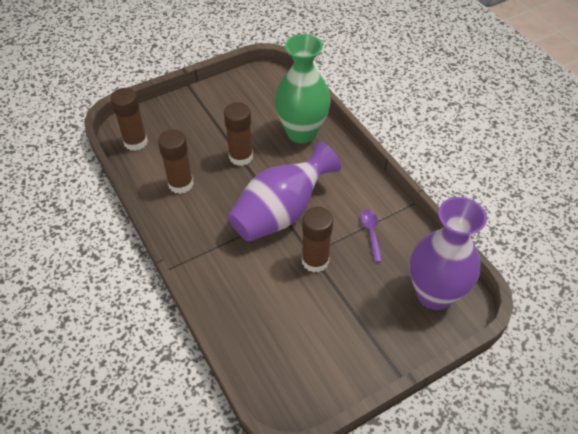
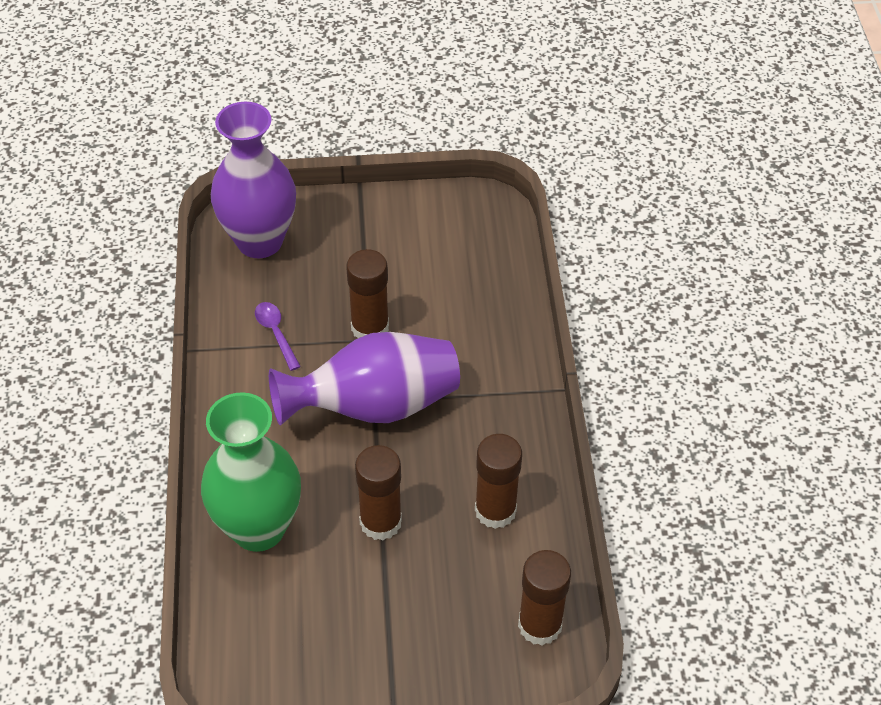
camera: 155 degrees left, 0 degrees up
purple spoon [360,210,382,262] -> purple spoon turned 135 degrees clockwise [255,302,301,371]

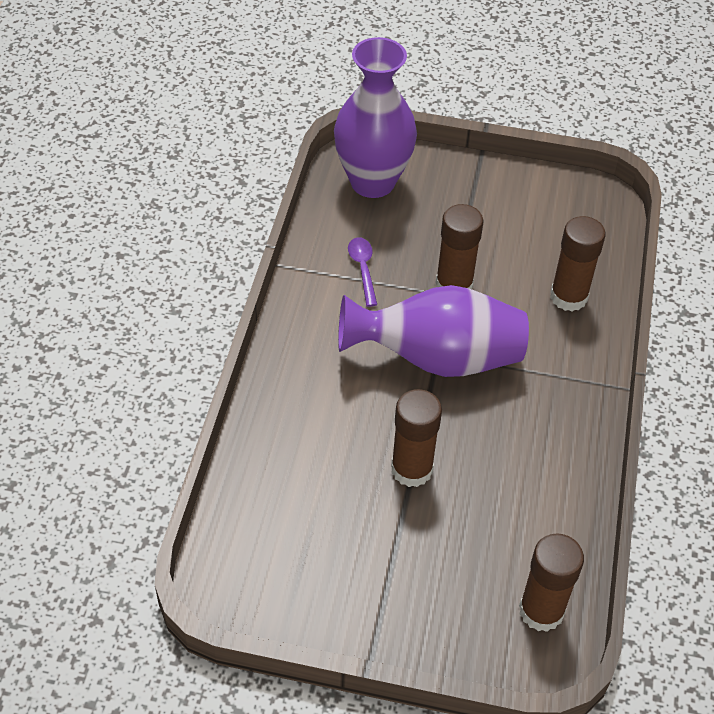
camera: 15 degrees right, 0 degrees up
green vase [201,392,301,552] -> none
brown glue stick [475,434,522,529] -> brown glue stick moved to [550,216,606,312]

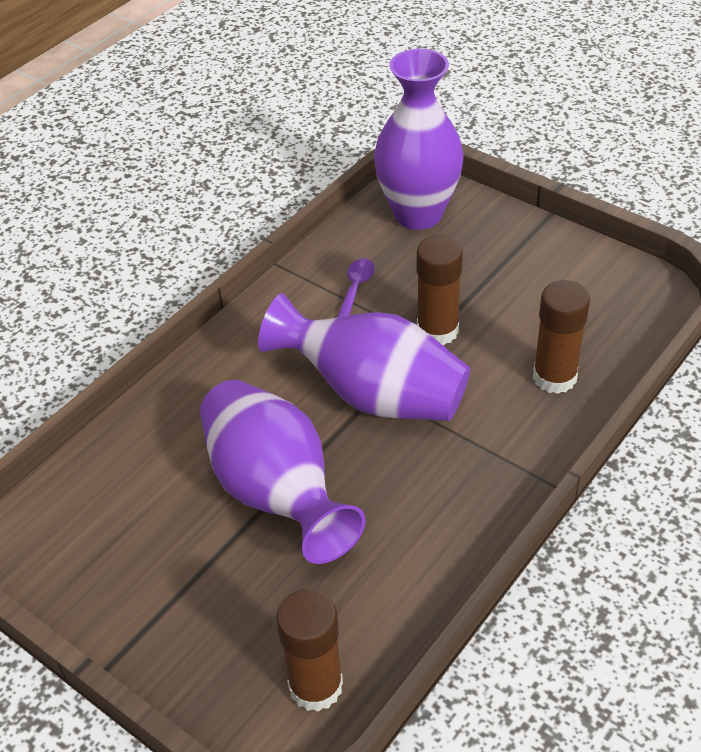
camera: 30 degrees right, 5 degrees down
brown glue stick [391,389,442,487] -> purple vase [200,380,366,564]

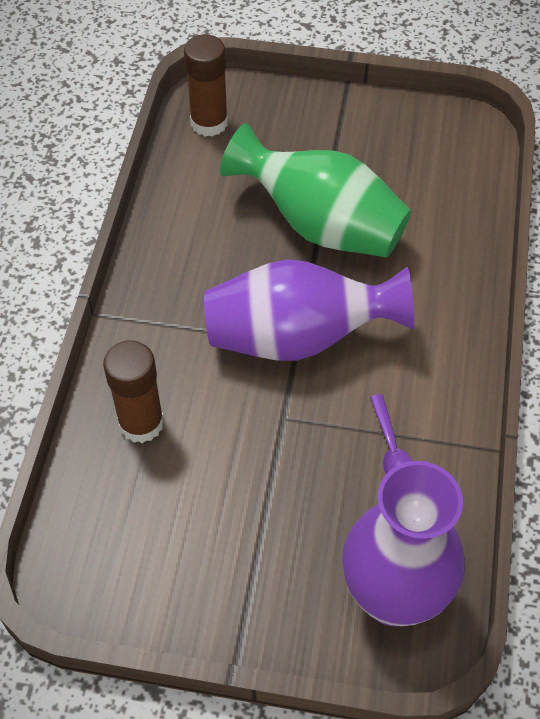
camera: 150 degrees right, 10 degrees up
purple vase [200,380,366,564] -> green vase [220,123,411,258]
brown glue stick [417,235,463,345] -> none

